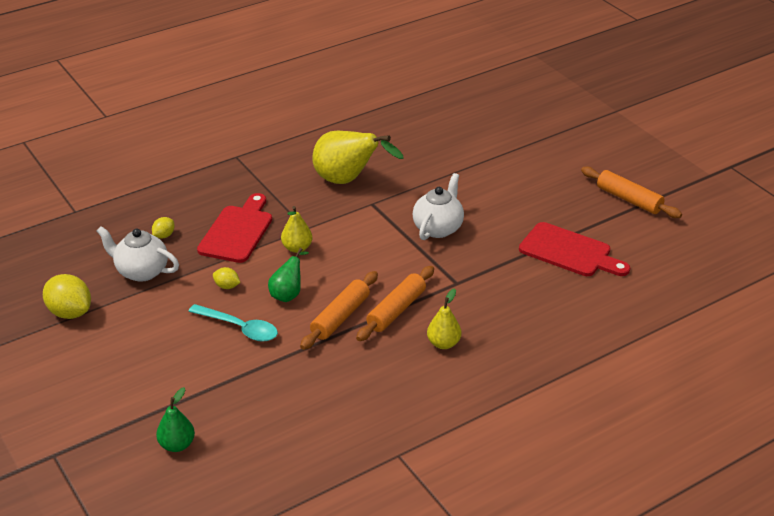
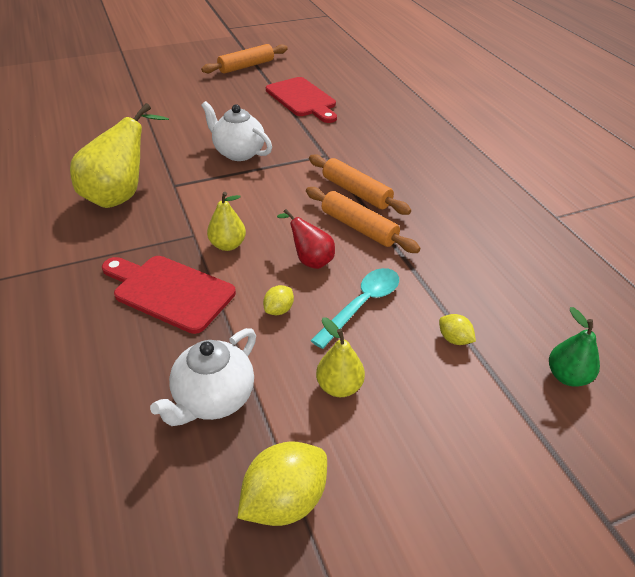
camera: 80 degrees left, 5 degrees up
yellow lemon [152,217,175,238] -> yellow lemon moved to [439,314,476,345]
green pear [268,248,309,302] -> red pear [277,209,335,269]
yellow pear [427,288,461,349] -> yellow pear moved to [316,317,365,397]
red cutting board [519,222,630,276] -> red cutting board turned 105 degrees clockwise [266,77,337,123]

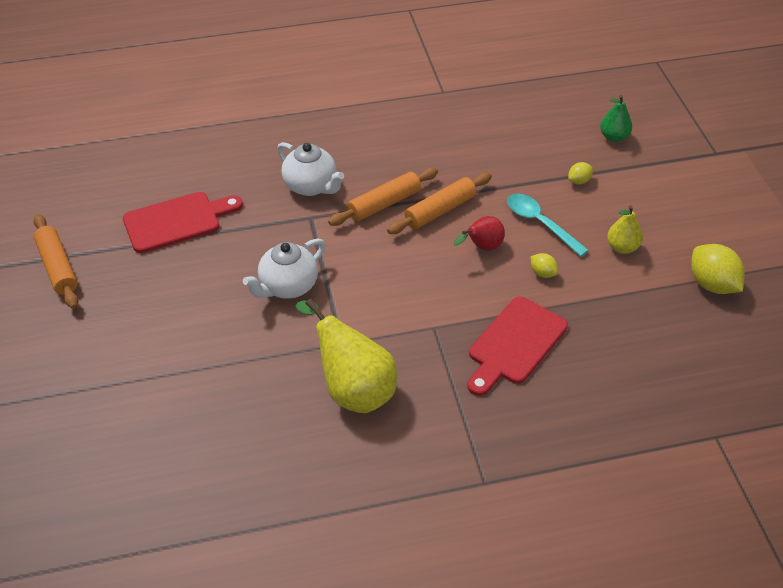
camera: 80 degrees left, 5 degrees up
white teapot [150,328,256,426] -> white teapot moved to [277,142,344,196]
yellow pear [207,192,246,251] -> none

